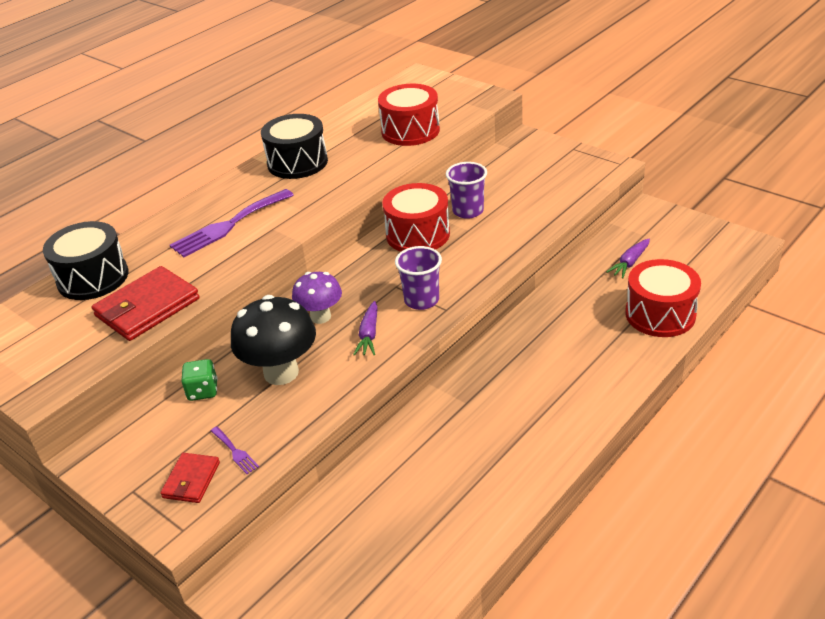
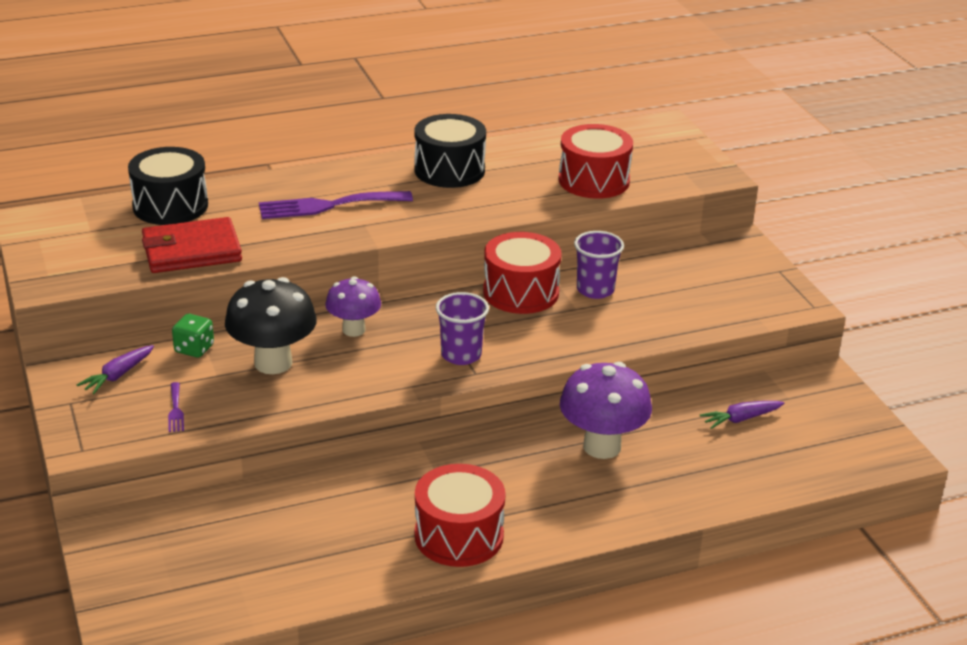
camera: 25 degrees right, 5 degrees down
red wallet [160,453,220,503] -> none
purple carrot [353,301,378,356] -> purple carrot moved to [77,345,154,394]
red drum [625,259,701,337] -> red drum moved to [415,464,506,567]
none -> purple mushroom [560,362,652,459]

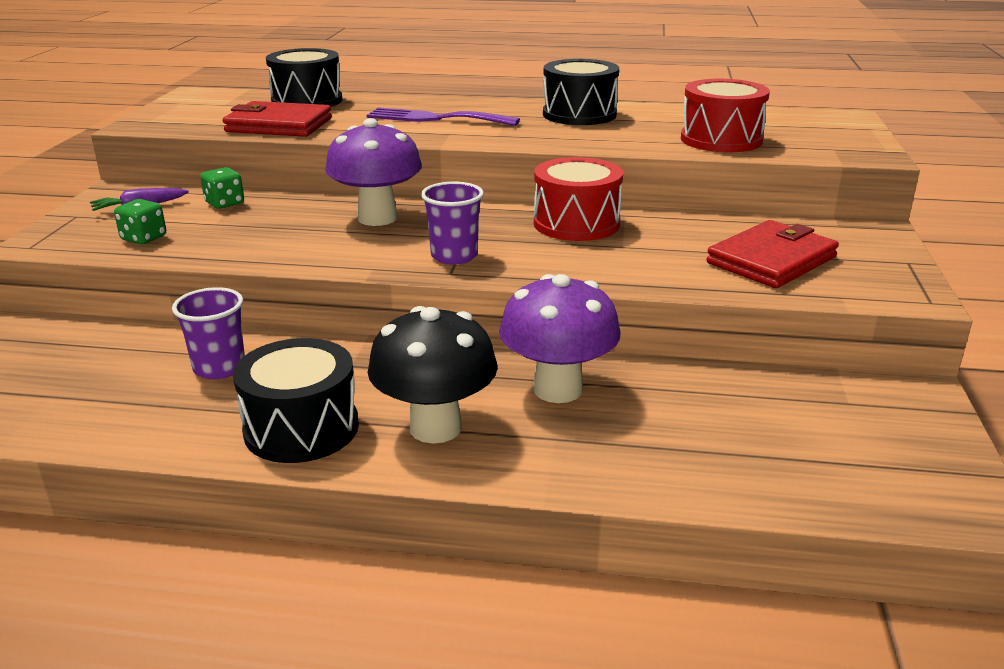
camera: 30 degrees right, 5 degrees down
purple fork [168,382,184,432] -> green dice [114,199,166,244]
black mushroom [225,277,317,374] -> black mushroom moved to [368,306,497,444]
purple mushroom [325,276,381,337] -> purple mushroom [325,118,422,226], size x1.58
red drum [415,464,506,567] -> black drum [233,338,359,463]
purple cup [574,231,624,299] -> purple cup moved to [172,287,245,379]
purple carrot [700,401,784,429] -> none
none -> red wallet [707,220,839,288]

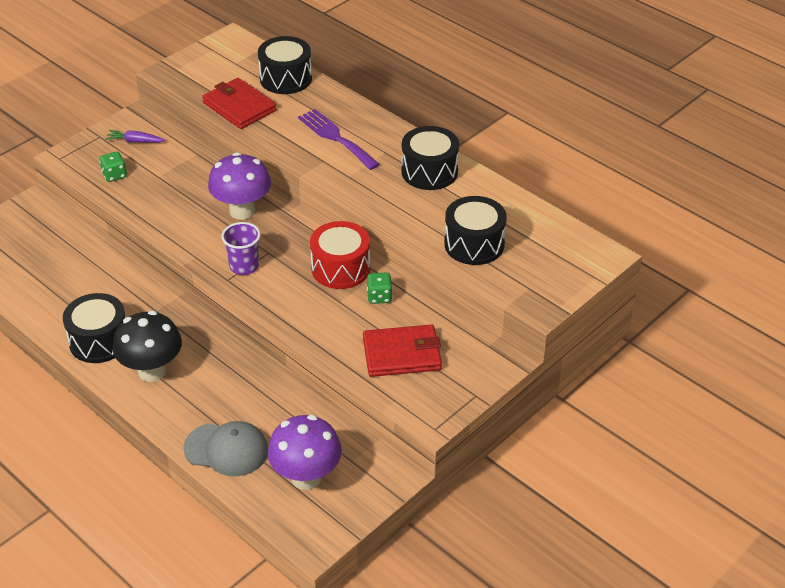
camera: 35 degrees right, 15 degrees up
purple cup [172,287,245,379] -> none
green dice [200,167,244,209] -> green dice moved to [367,272,392,304]
purple mushroom [499,274,621,403] -> purple mushroom moved to [267,415,342,490]
red drum [681,79,770,152] -> black drum [444,196,507,265]
none -> grey cap [183,421,268,477]

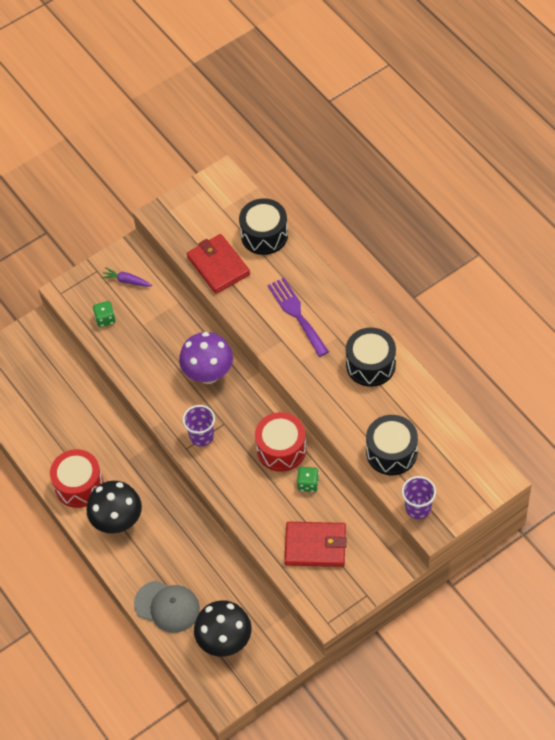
camera: 15 degrees right, 15 degrees up
black drum [63,293,126,363] -> red drum [50,449,104,508]
purple mushroom [267,415,342,490] -> black mushroom [194,600,252,657]
none -> purple cup [402,476,436,519]

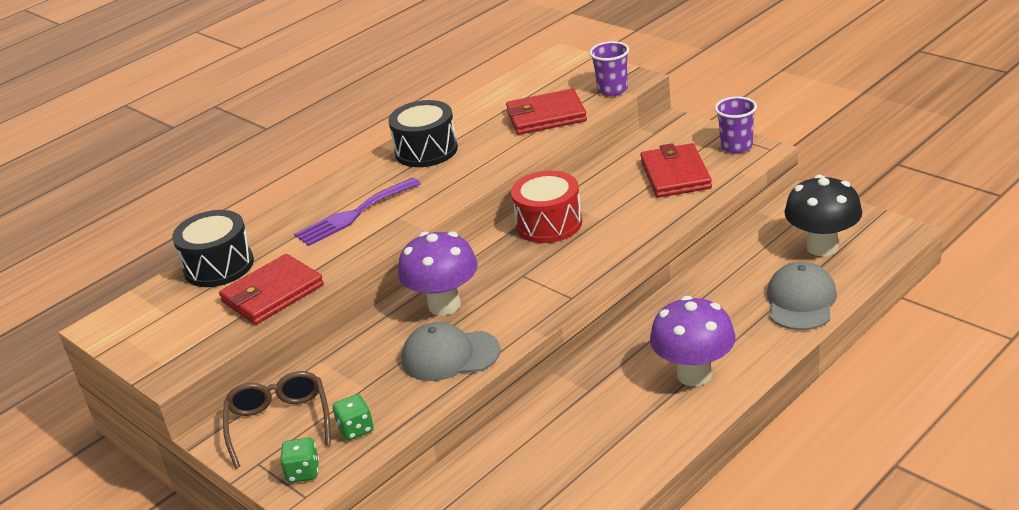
camera: 100 degrees left, 25 degrees down
red drum [50,449,104,508] -> none
black mushroom [86,481,142,533] -> purple mushroom [650,296,735,386]
purple carrot [101,267,152,287] -> brown glasses [223,371,331,468]
purple cup [183,405,215,446] -> purple cup moved to [715,97,757,153]
green dice [297,467,319,492] -> green dice moved to [280,438,319,483]
black drum [366,415,418,475] -> red wallet [506,89,587,135]
none -> grey cap [401,322,501,381]

